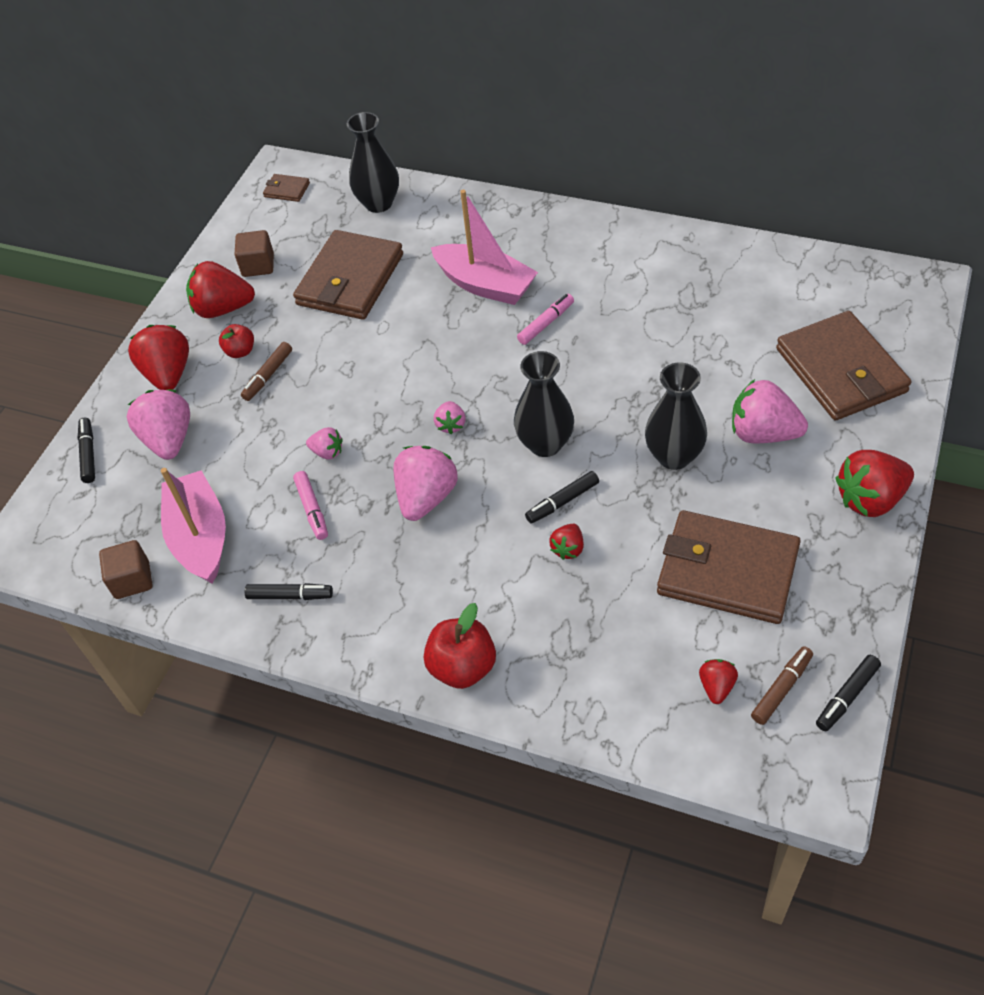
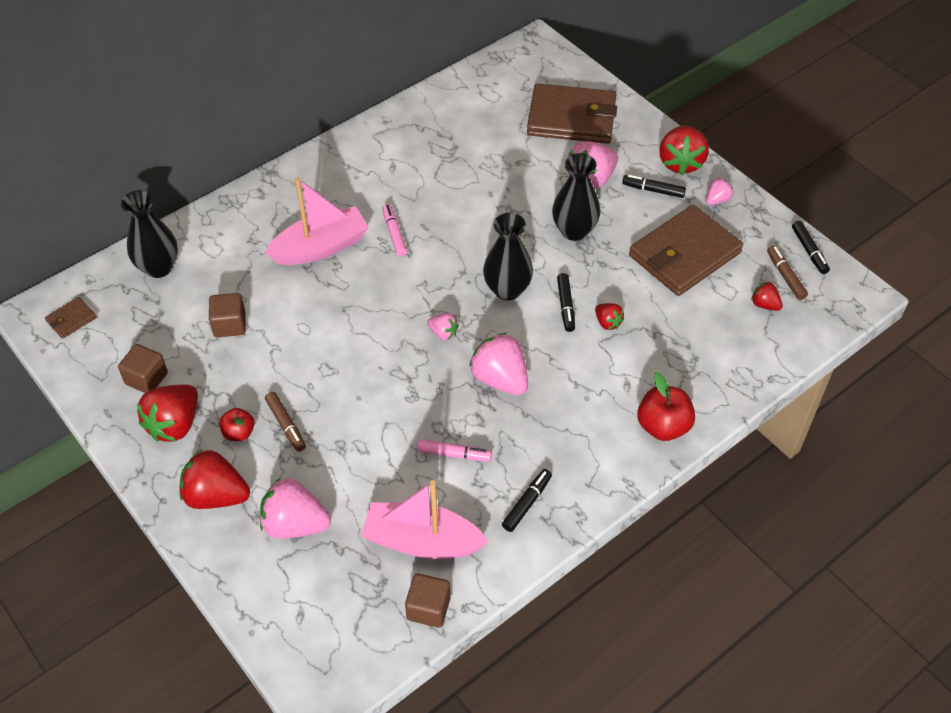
camera: 65 degrees left, 0 degrees up
black marker [78,418,95,483] -> black marker moved to [622,175,686,198]
brown wallet [293,230,403,320] -> brown cube [209,293,246,337]
pink strawberry [306,427,343,460] -> pink strawberry moved to [706,178,733,205]

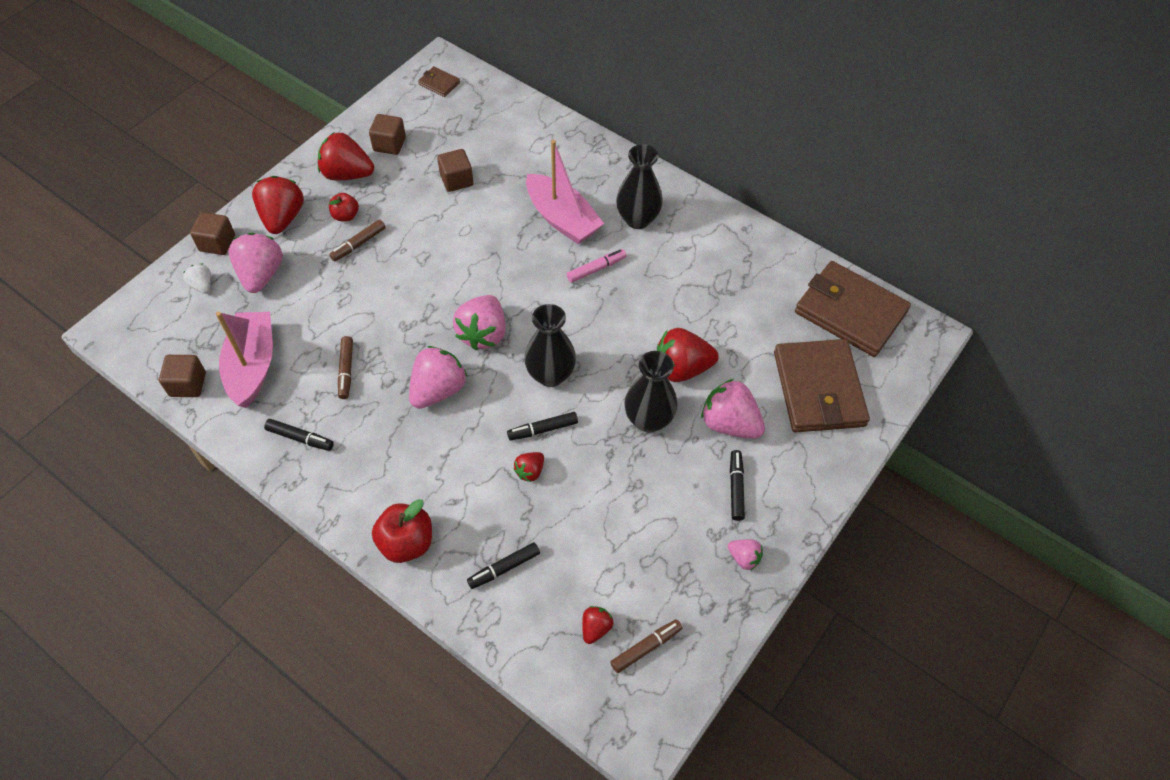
camera: 75 degrees right, 5 degrees up
black vase [121,190,178,278] -> black vase moved to [616,144,663,229]
pink marker [417,439,492,461] -> brown marker [338,336,353,399]
pink strawberry [427,313,459,340] -> pink strawberry [453,295,506,350], size x1.94
brown wallet [629,205,743,296] -> brown wallet moved to [795,261,911,357]
red strawberry [660,126,709,175] -> red strawberry moved to [657,328,719,382]
black marker [792,221,830,274] -> black marker moved to [467,542,540,589]
none -> white strawberry [183,264,211,294]
none -> brown cube [190,212,235,255]

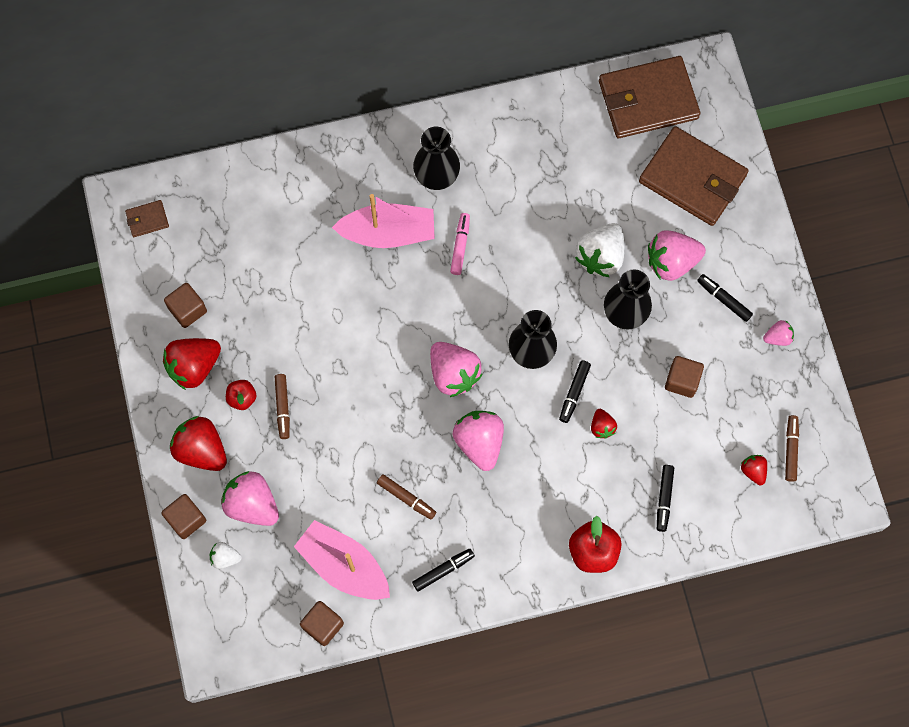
camera: 50 degrees left, 15 degrees up
brown cube [437,149,473,192] -> brown cube moved to [665,356,704,398]
red strawberry [657,328,719,382] -> white strawberry [575,223,625,277]

